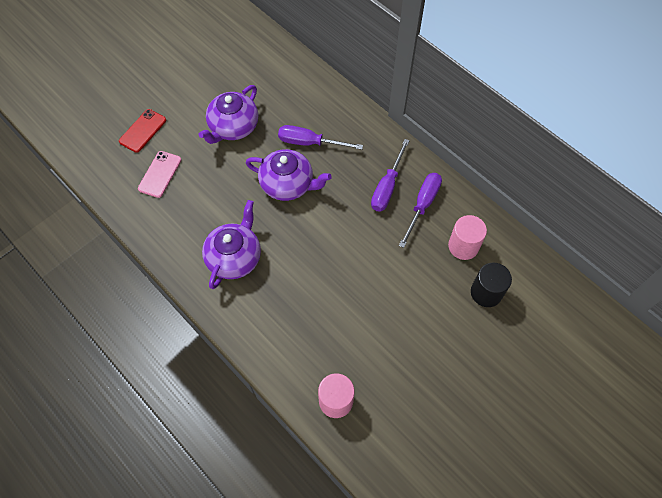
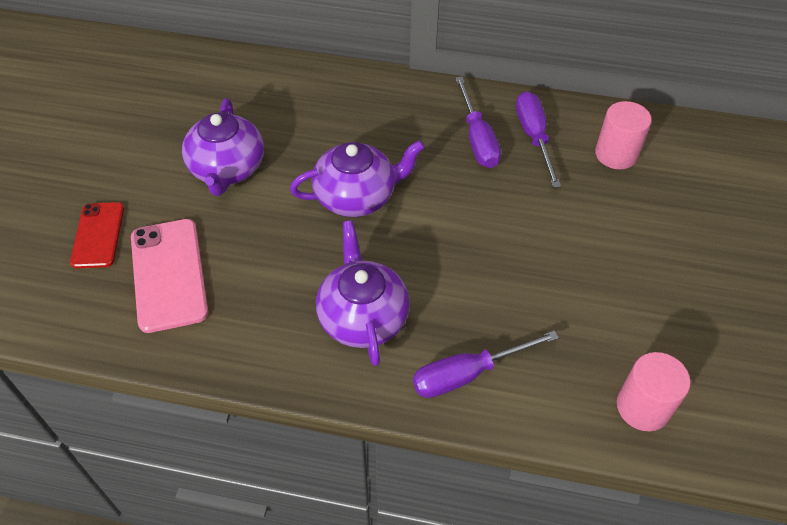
camera: 35 degrees left, 10 degrees down
pink phone [138,151,181,198] -> pink phone [131,219,208,333], size x1.54
purple screwdriver [278,125,363,150] -> purple screwdriver moved to [413,330,559,398]
black cylinder [471,263,512,307] -> none

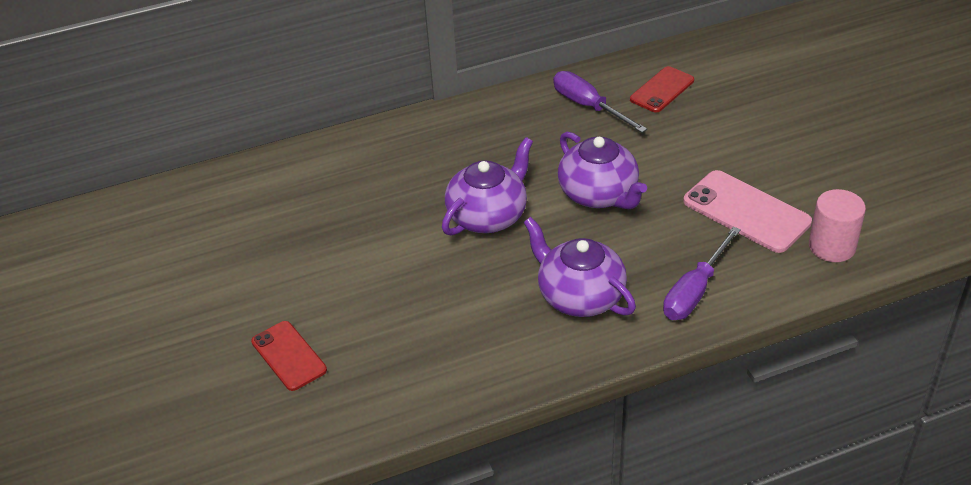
camera: 30 degrees left, 10 degrees down
pink phone [131,219,208,333] -> pink phone moved to [683,170,812,253]
purple teapot [182,98,264,196] -> purple teapot moved to [558,131,647,209]
purple screwdriver [455,77,501,168] -> none
pink cylinder [595,101,652,170] -> red phone [630,66,694,113]

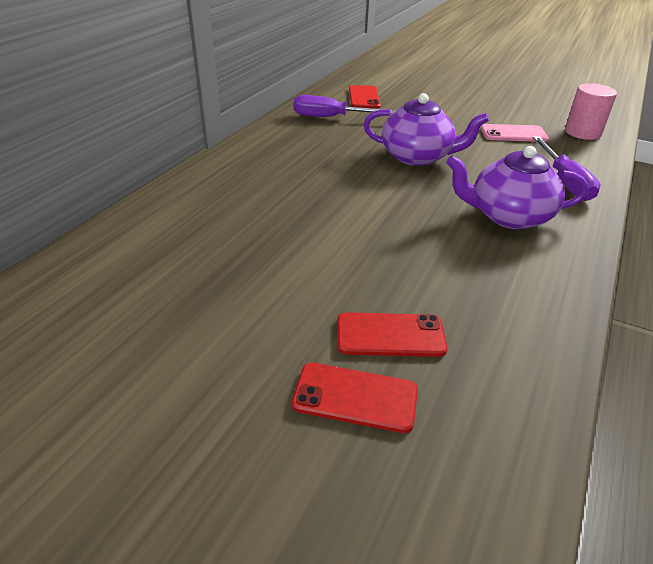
camera: 45 degrees left, 5 degrees down
purple teapot [442,137,533,236] -> none
pink phone [683,170,812,253] -> pink phone [481,124,549,142], size x0.65
none -> red phone [338,312,447,357]

